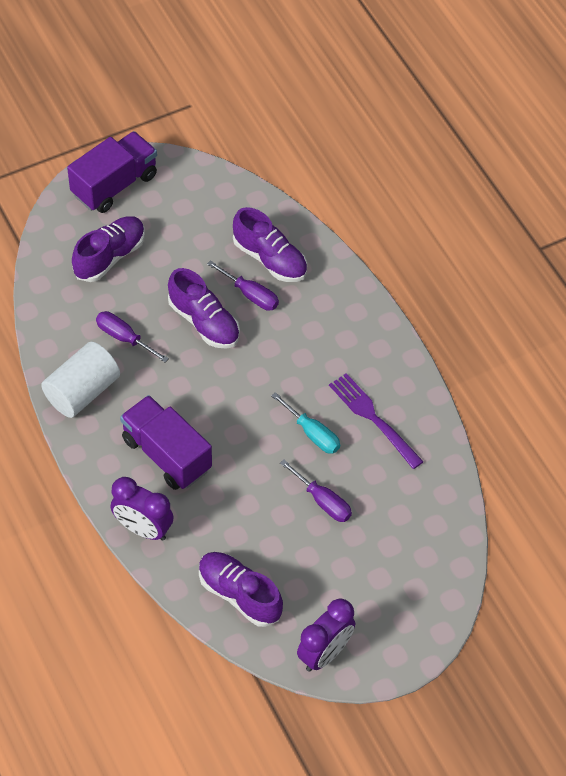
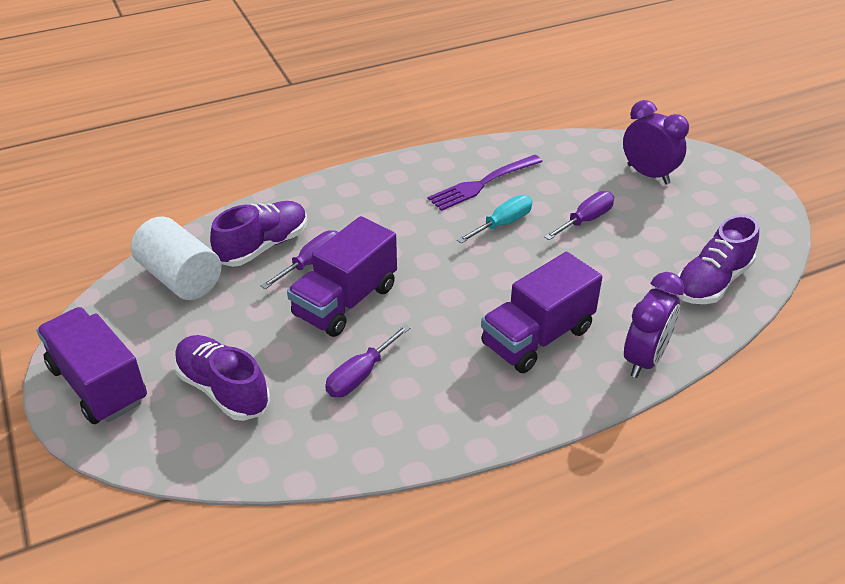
camera: 85 degrees left, 15 degrees down
white cylinder [41,342,120,418] -> white cylinder moved to [131,217,221,300]
purple shoe [168,268,240,349] -> purple truck [287,216,397,337]
purple clock [297,598,355,672] -> purple clock moved to [623,100,689,185]

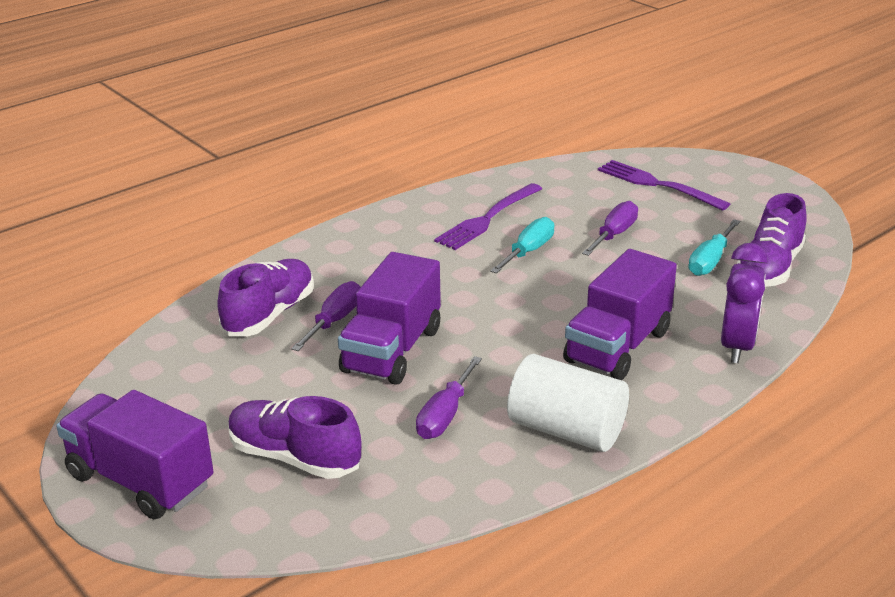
camera: 15 degrees left, 10 degrees down
white cylinder [131,217,221,300] -> white cylinder moved to [507,354,629,452]
purple clock [623,100,689,185] -> purple fork [598,160,730,211]
none -> turquoise screwdriver [688,219,740,276]

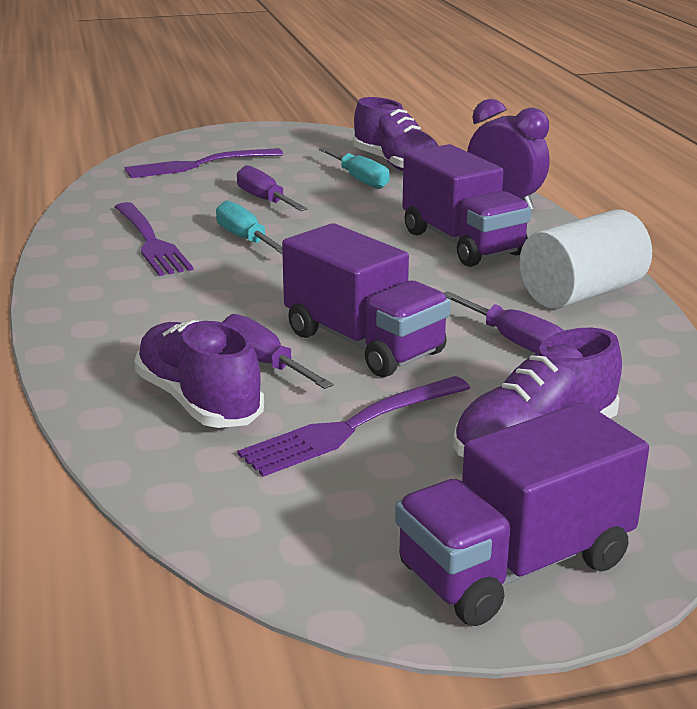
camera: 65 degrees left, 5 degrees down
none -> purple fork [238,376,470,477]

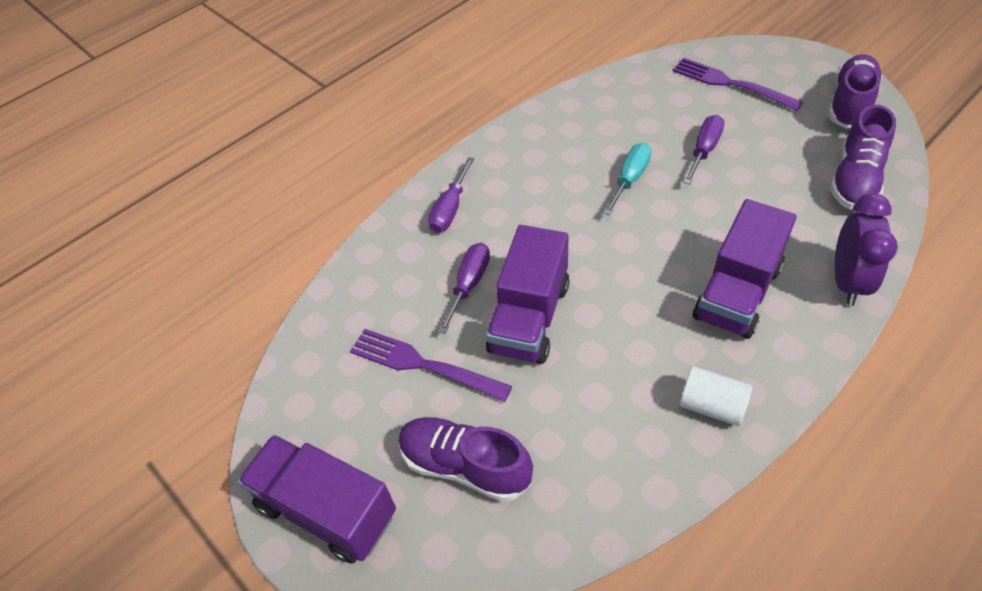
camera: 65 degrees right, 25 degrees up
purple fork [115,202,193,276] -> none
purple shoe [134,320,264,428] -> purple shoe moved to [828,54,883,128]
turquoise screwdriver [319,148,389,189] -> none
purple screwdriver [444,291,564,353] -> purple screwdriver moved to [428,157,474,233]
white cylinder [520,209,652,309] -> white cylinder [680,366,752,426], size x0.63

